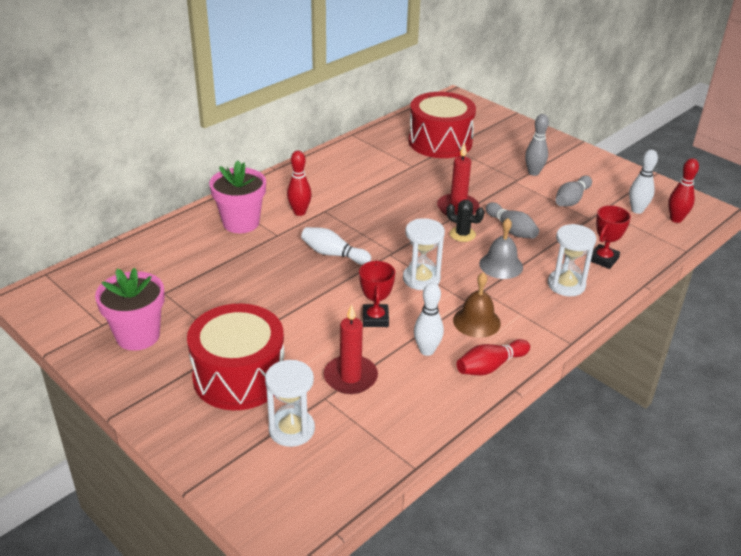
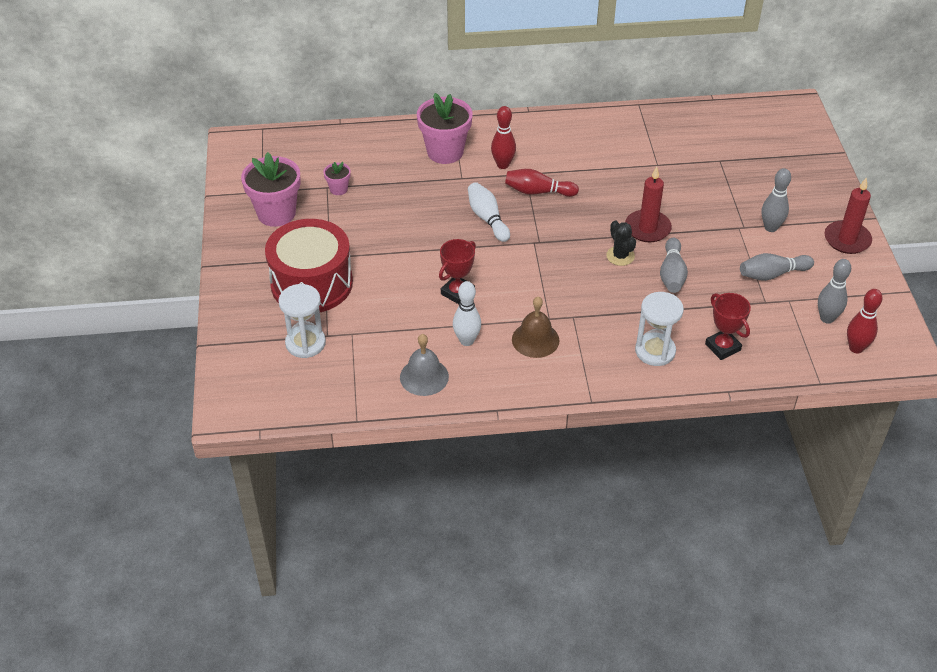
camera: 40 degrees right, 10 degrees up
red candle [324,305,378,394] -> red candle moved to [824,178,872,254]
white hourglass [403,218,445,290] -> none
red drum [409,92,476,158] -> none
red bowling pin [457,339,530,375] -> red bowling pin moved to [505,169,579,197]
grey bell [479,218,523,279] -> grey bell moved to [400,334,449,396]
red trophy [591,205,631,269] -> red trophy turned 75 degrees clockwise [705,293,751,360]
white bowling pin [629,150,658,214] -> grey bowling pin [818,259,851,324]
none -> pink flower pot [323,162,351,195]

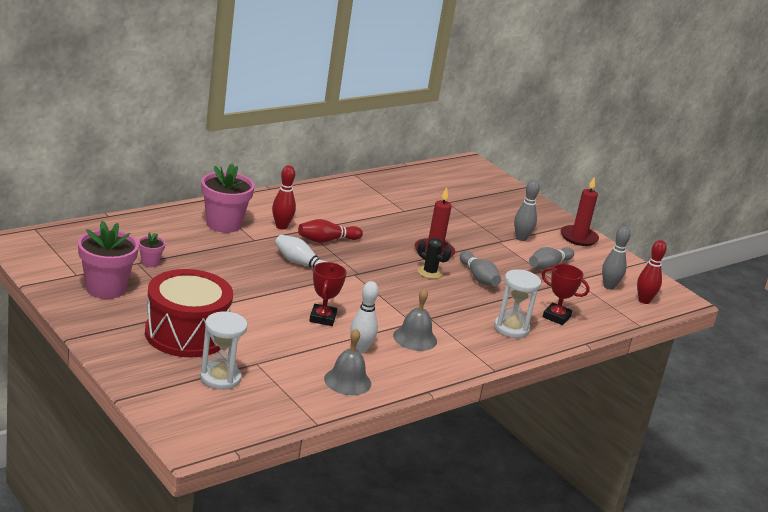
camera: 35 degrees left, 20 degrees down
brown bell [512,297,560,358] -> grey bell [393,288,437,351]

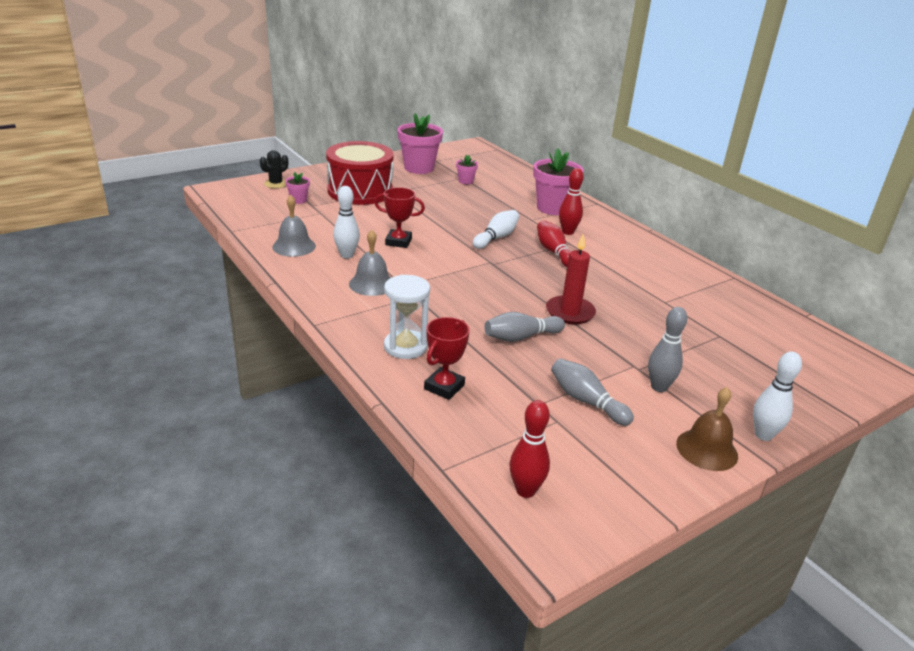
camera: 95 degrees right, 5 degrees up
white hourglass [200,312,248,390] -> pink flower pot [285,172,310,204]
black cactus [418,238,452,279] -> black cactus moved to [260,150,288,188]
red candle [561,177,599,246] -> brown bell [676,387,738,471]
grey bowling pin [602,226,631,290] -> none
none -> white bowling pin [753,351,802,441]

